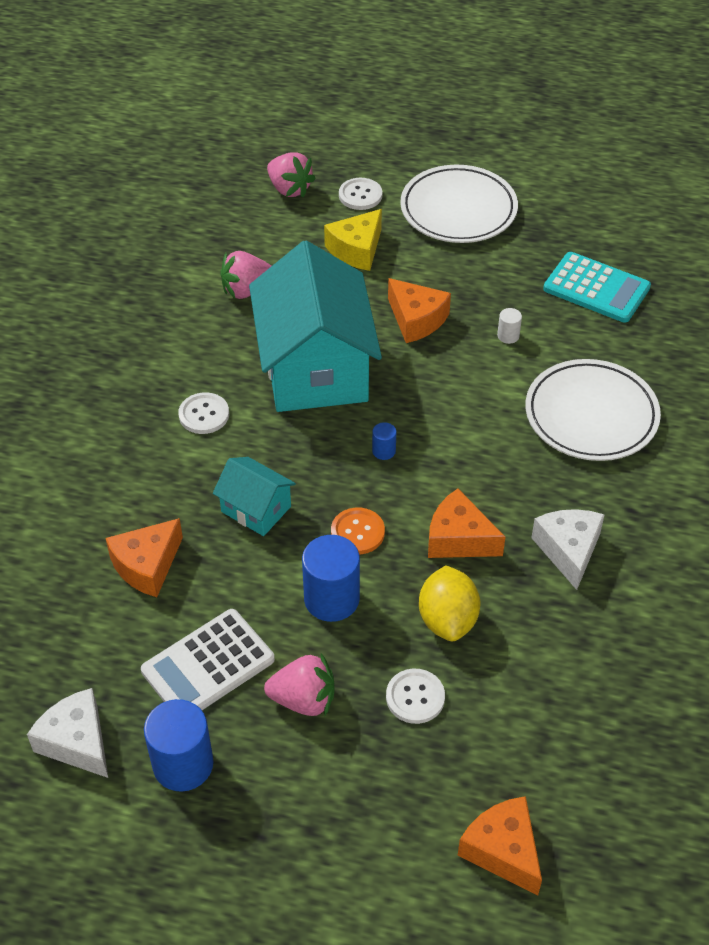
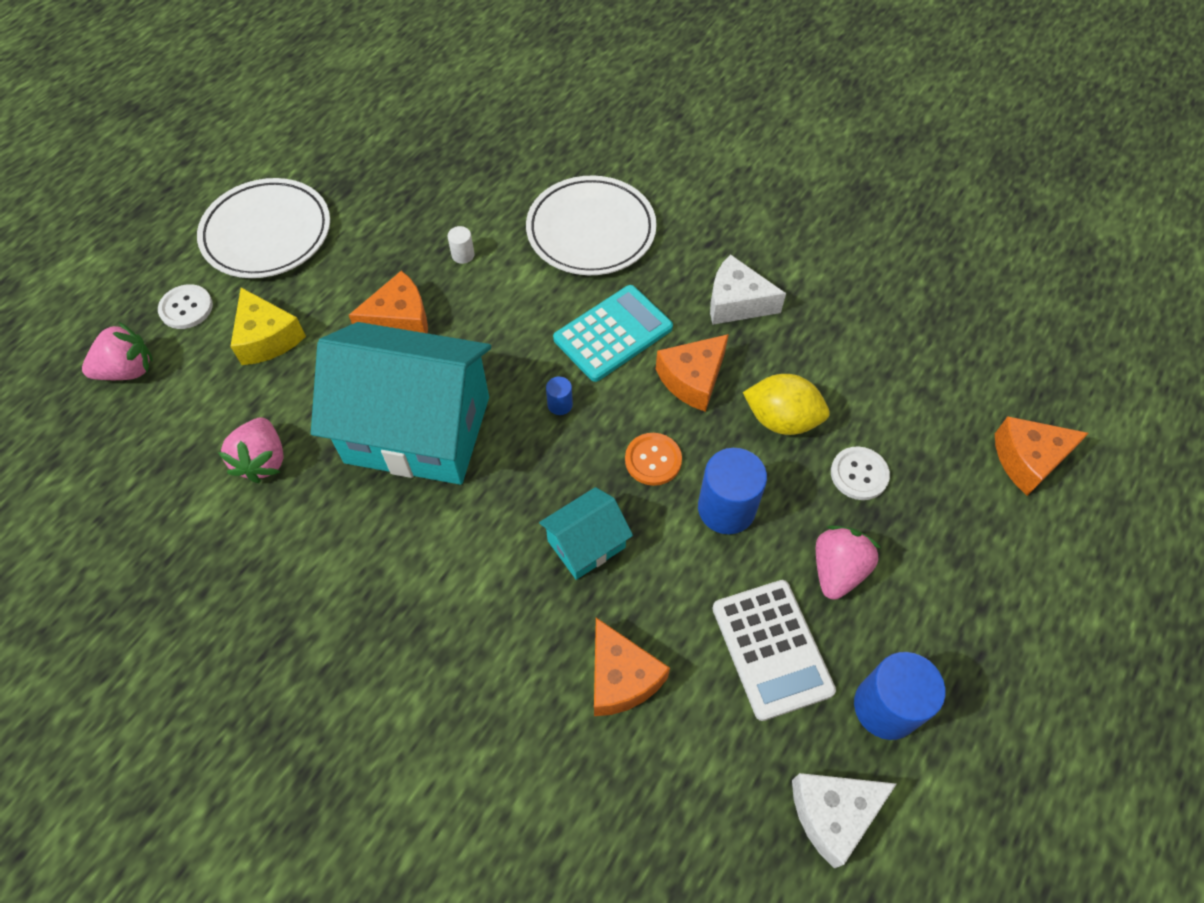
camera: 70 degrees left, 10 degrees up
white button [178,392,229,434] -> none
turquoise calculator [543,252,651,323] -> turquoise calculator moved to [553,285,673,382]

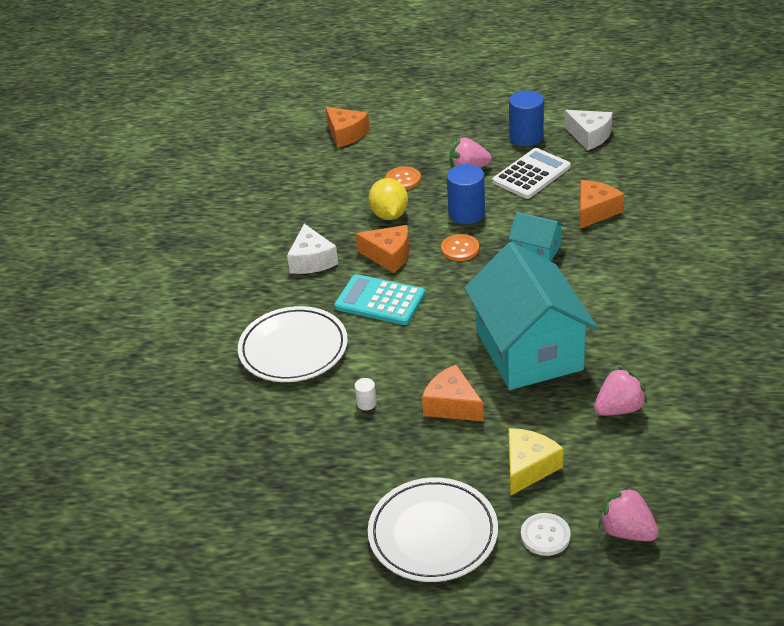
camera: 115 degrees left, 20 degrees down
blue cylinder [546,376,573,415] -> none
white button [831,446,890,500] -> orange button [385,167,421,190]

